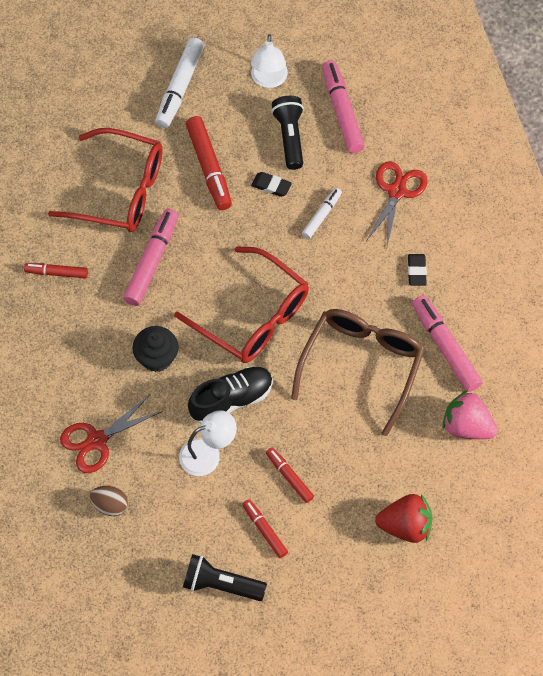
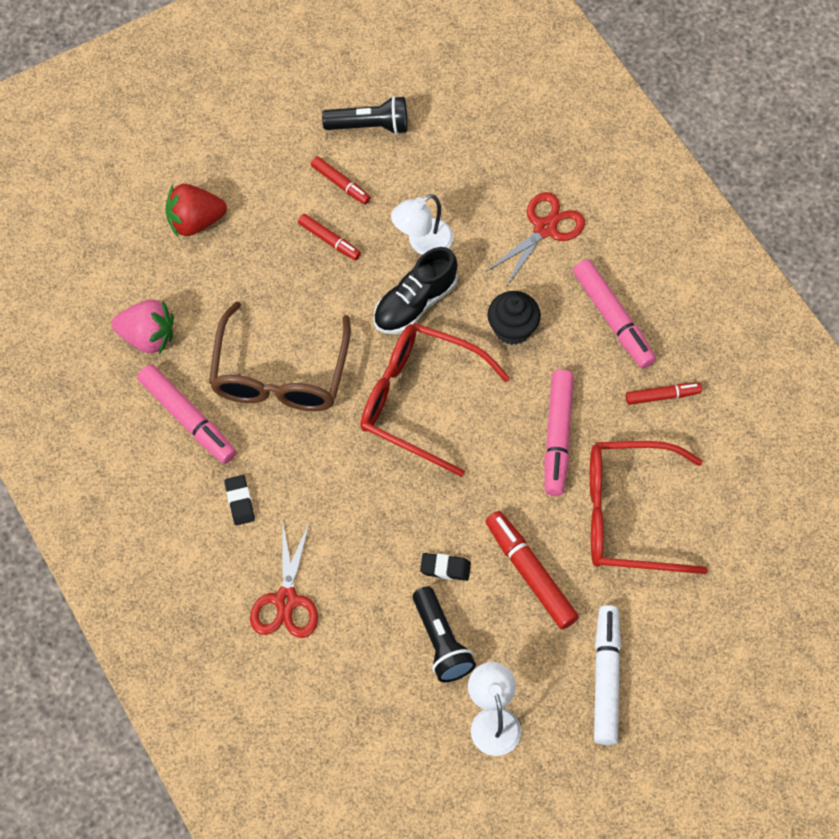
camera: 165 degrees right, 0 degrees up
brown egg [90,486,128,516] -> none
white marker [302,188,342,239] -> none
pink marker [322,60,365,153] -> pink marker moved to [573,259,656,368]

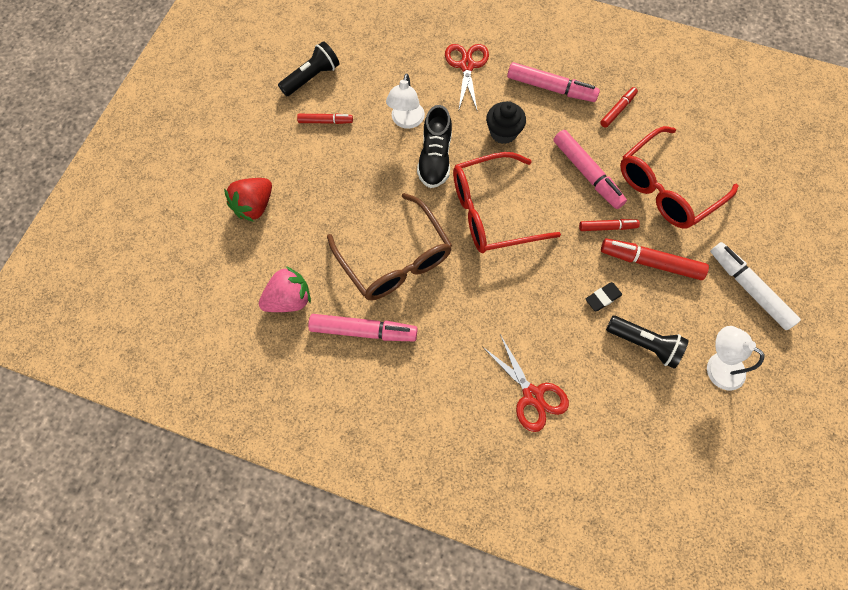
camera: 40 degrees left, 5 degrees up
black eraser [224,475,255,525] -> none
red marker [298,214,361,260] -> red marker moved to [579,219,640,231]

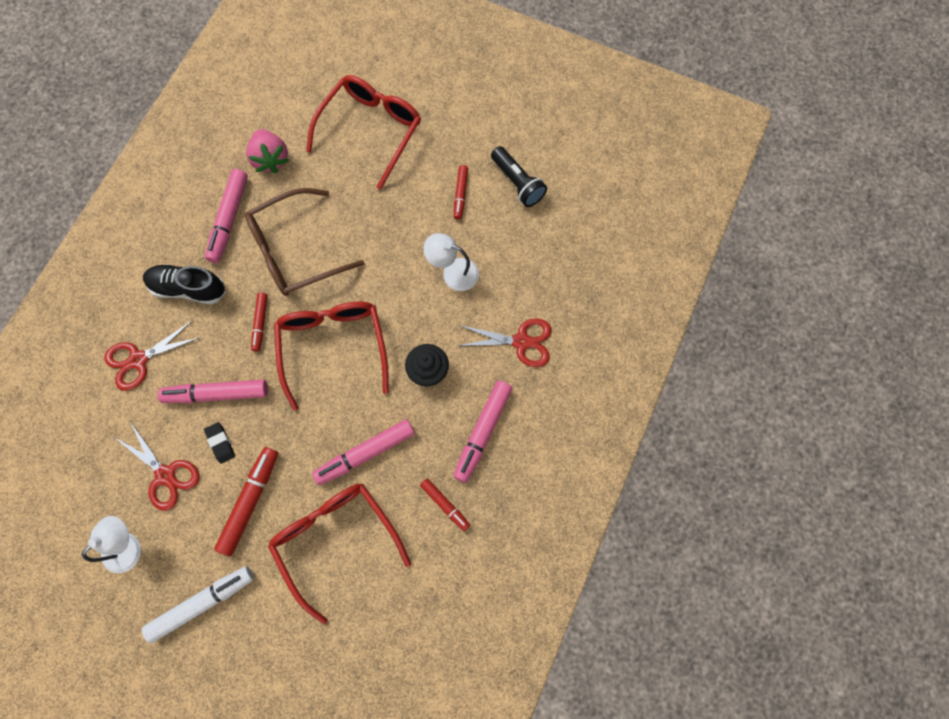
camera: 95 degrees right, 5 degrees up
red strawberry [224,178,272,222] -> red glasses [306,75,421,190]
black shoe [417,105,452,188] -> black shoe moved to [143,264,226,304]
red marker [579,219,640,231] -> red marker moved to [251,293,268,351]
black flashlight [606,316,689,369] -> red scissors [114,421,200,511]
none -> pink marker [158,380,268,403]

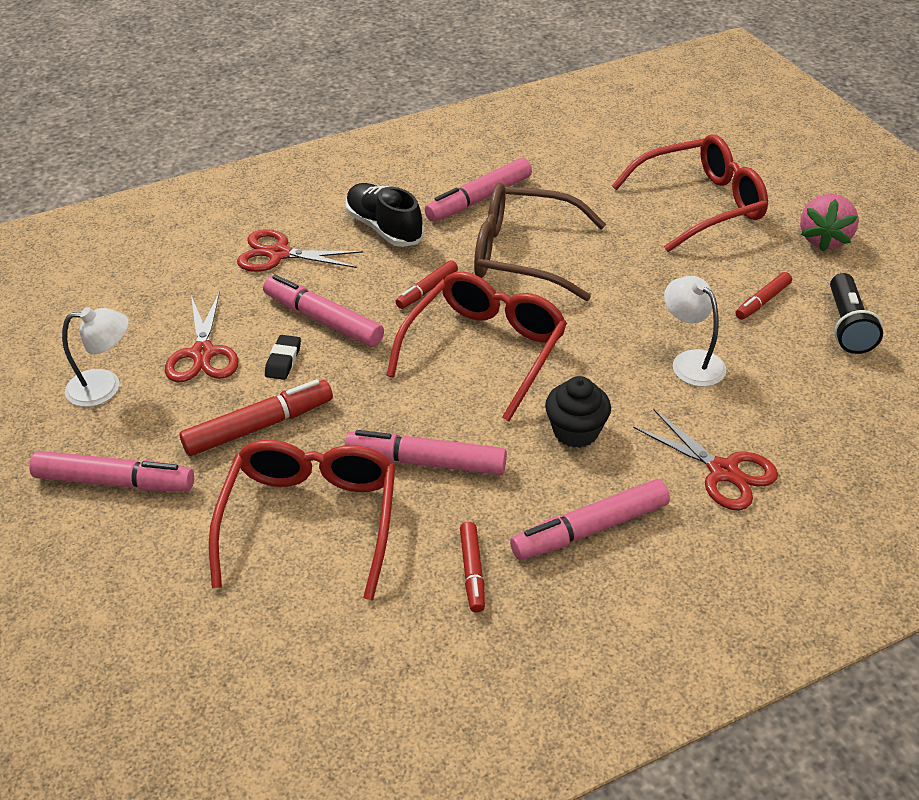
camera: 40 degrees right, 30 degrees down
white marker [142,566,254,643] -> pink marker [29,451,194,491]
pink strawberry [246,129,289,173] -> pink strawberry moved to [800,194,858,252]

